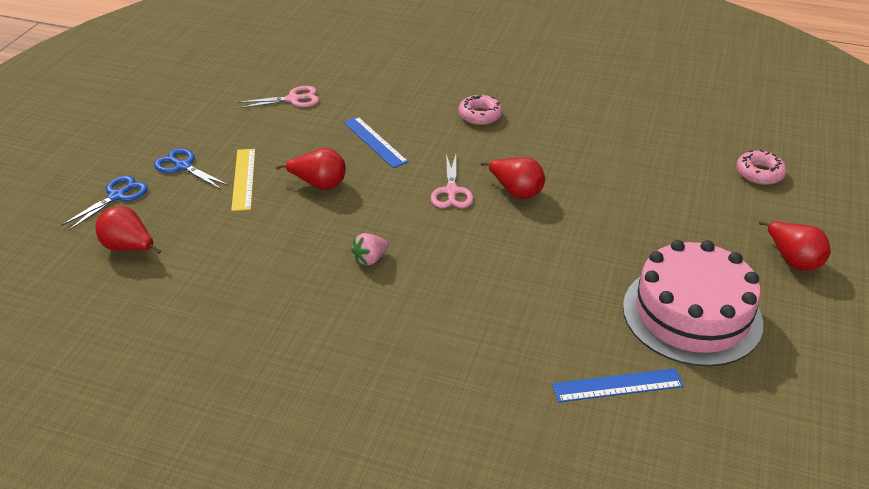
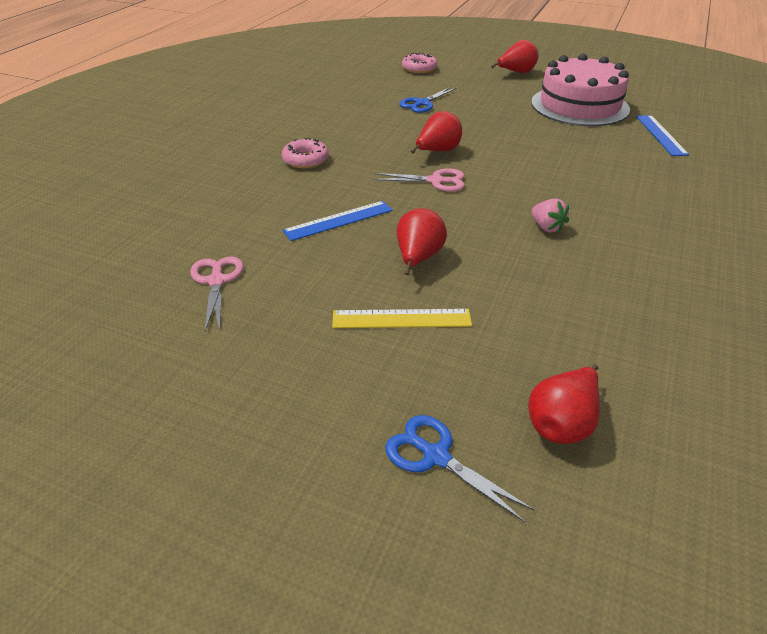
camera: 85 degrees left, 0 degrees up
blue scissors [154,148,229,189] -> blue scissors moved to [399,87,457,113]

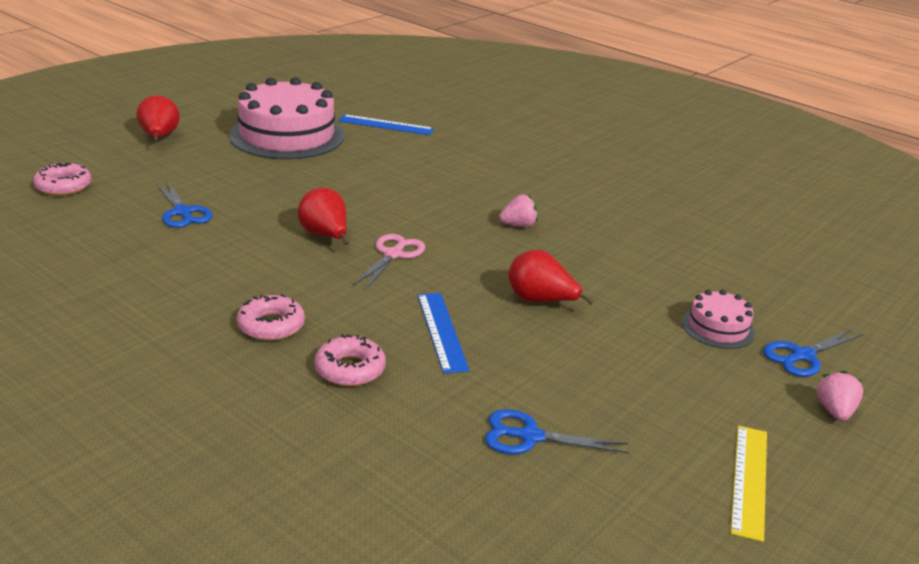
camera: 75 degrees left, 10 degrees down
pink scissors [190,256,244,331] -> blue scissors [485,409,629,454]
yellow ruler [332,309,472,328] -> yellow ruler moved to [730,426,767,542]
red pear [528,364,600,444] -> none
none -> pink donut [314,334,386,386]
none -> pink cake [682,290,755,349]
none -> pink strawberry [817,371,863,421]

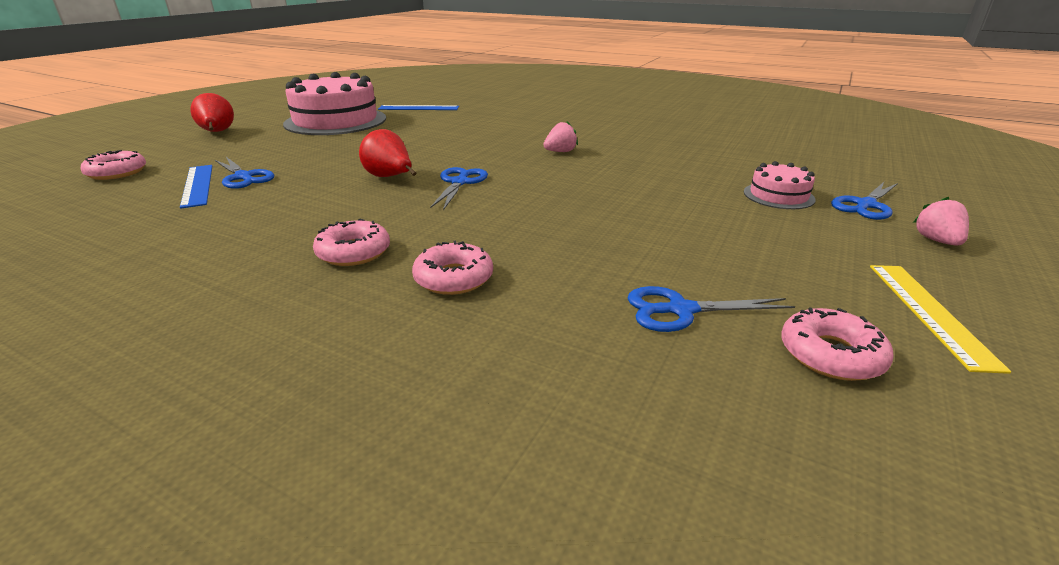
camera: 10 degrees left, 0 degrees up
pink scissors [353,234,425,290] -> blue scissors [430,167,488,210]
blue ruler [418,293,470,373] -> blue ruler moved to [180,165,212,209]
red pear [508,250,594,305] -> none
none -> pink donut [781,307,894,381]

